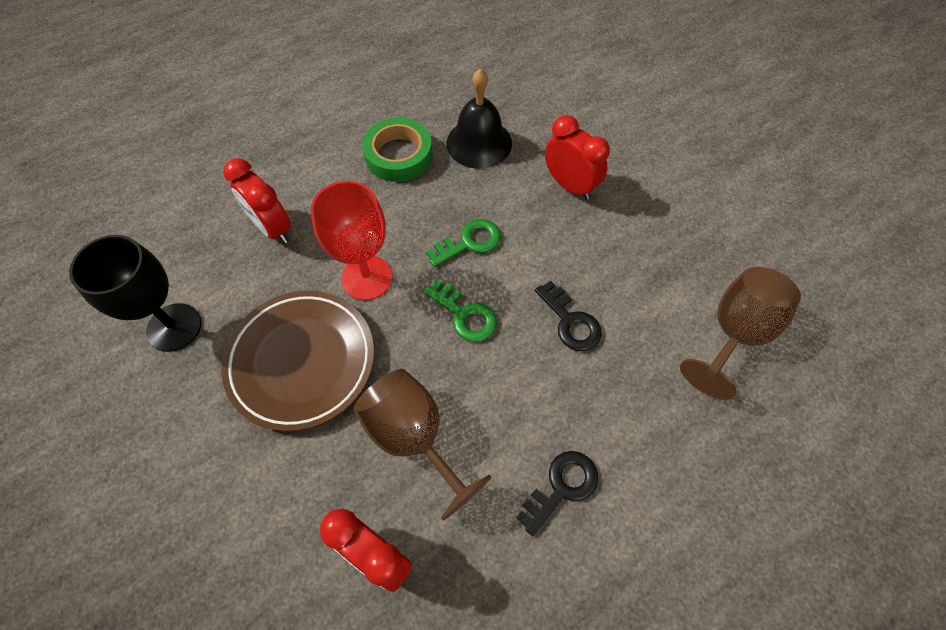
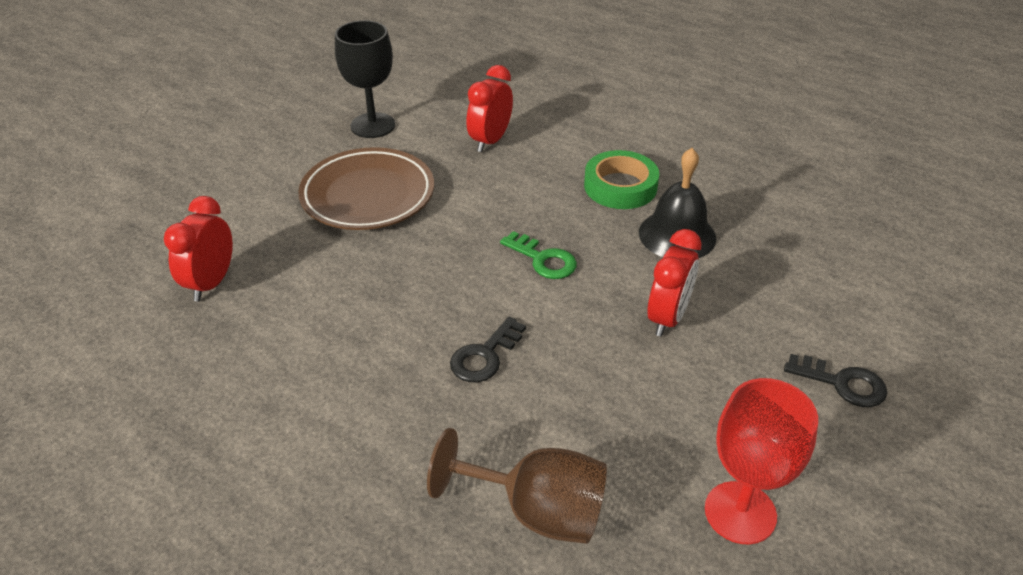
camera: 70 degrees right, 20 degrees down
red goblet [311,181,392,300] -> red goblet moved to [705,378,818,544]
brown goblet [354,369,492,521] -> none
green key [424,279,497,342] -> none
black key [517,451,598,536] -> black key moved to [784,354,887,407]

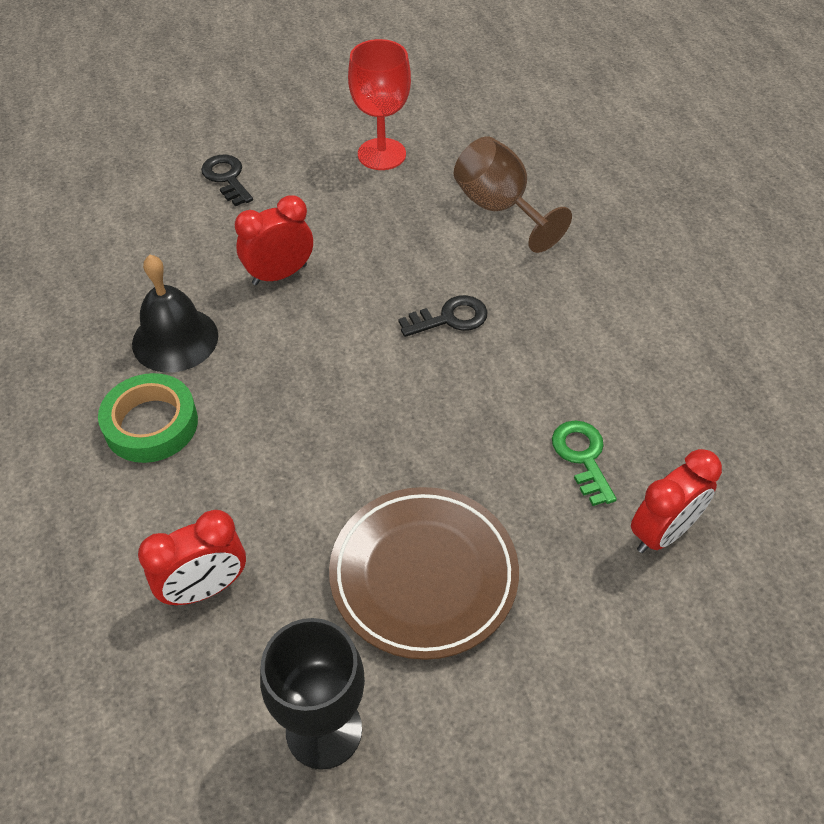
camera: 145 degrees left, 10 degrees up
green key [500,231,577,279] -> green key moved to [552,420,617,506]

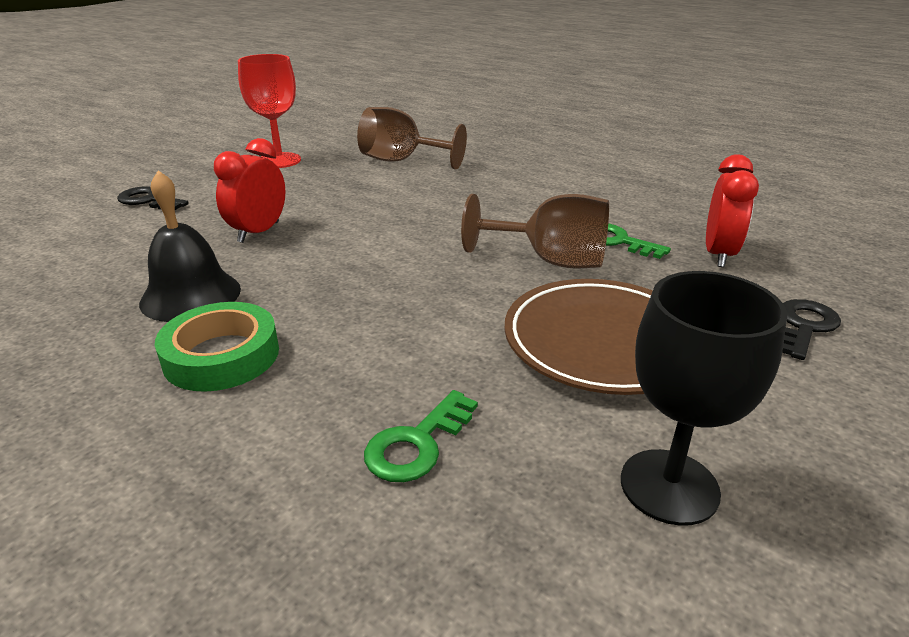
camera: 35 degrees left, 20 degrees down
red clock [138,510,246,605] -> green key [364,390,478,482]
black key [398,295,488,337] -> black key moved to [782,299,841,360]
none -> brown goblet [461,194,609,269]

